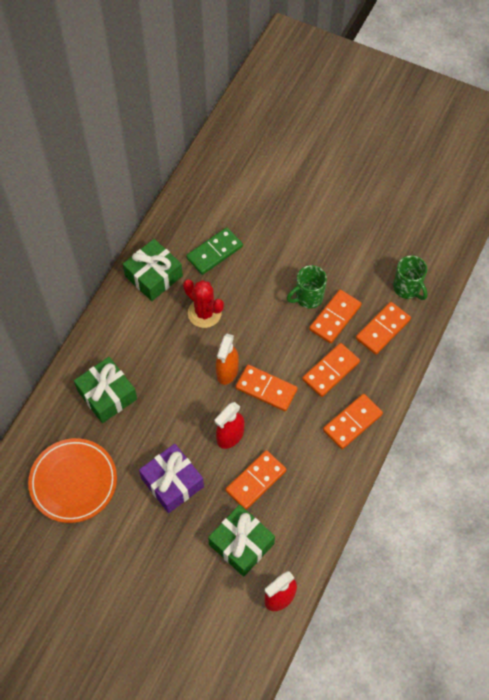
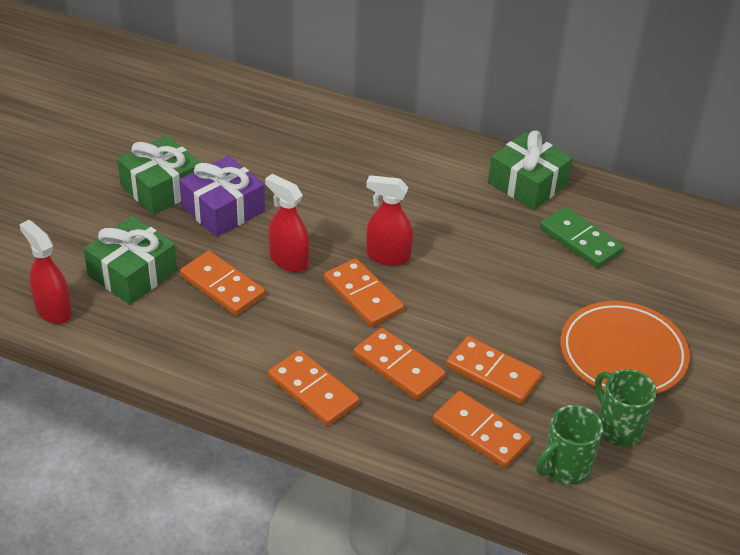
camera: 85 degrees right, 20 degrees down
orange plate [28,438,117,523] -> orange plate moved to [561,301,690,394]
green gift [74,357,137,423] -> green gift moved to [117,135,200,215]
red cactus [183,279,224,328] -> none
orange spray bottle [216,334,239,385] -> red spray bottle [366,175,413,266]
orange domino [235,365,298,411] -> orange domino turned 60 degrees counterclockwise [324,258,404,327]
green mug [287,265,327,309] -> green mug moved to [595,369,657,447]

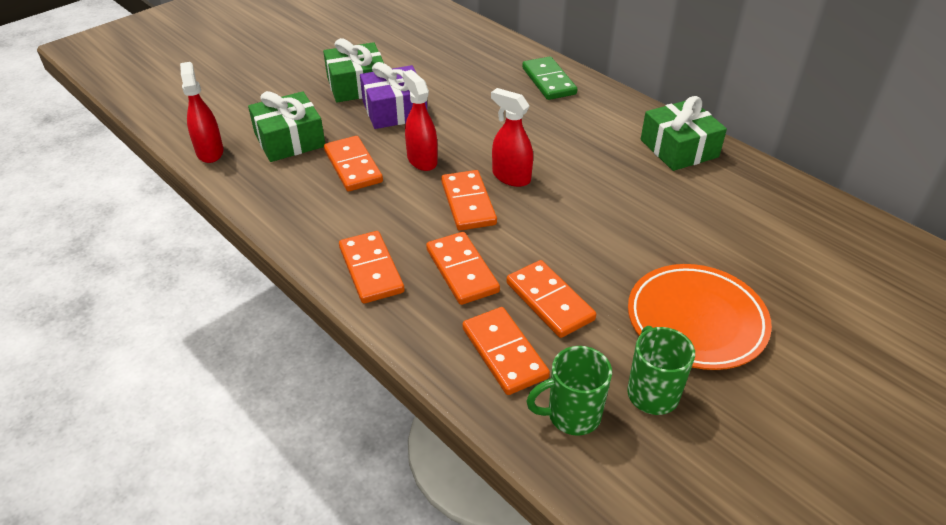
camera: 25 degrees right, 0 degrees up
green domino [540,207,624,268] -> green domino moved to [522,56,577,100]

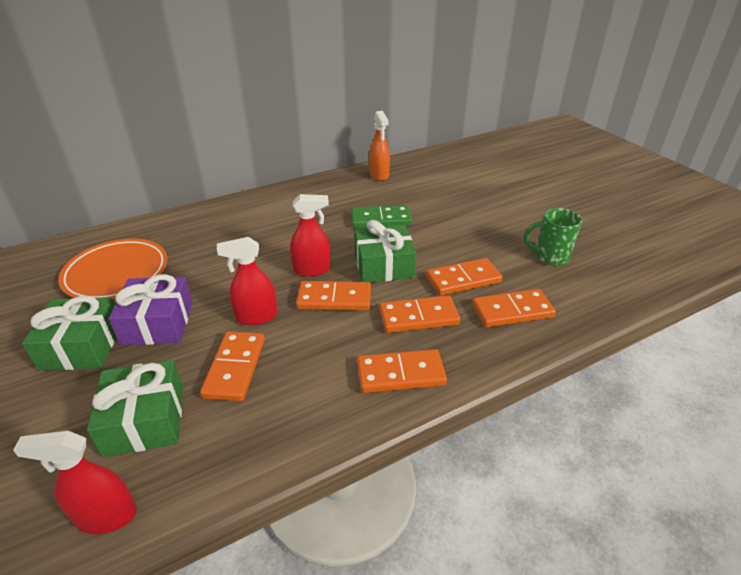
camera: 75 degrees left, 5 degrees down
orange domino [324,136,383,191] -> orange domino turned 75 degrees counterclockwise [200,331,265,401]
red spray bottle [491,88,533,187] -> red spray bottle turned 150 degrees counterclockwise [290,194,331,277]
green domino [522,56,577,100] -> green domino moved to [351,205,412,228]
green mug [526,346,612,436] -> none
orange plate [628,264,772,370] -> orange plate moved to [58,239,168,299]
green gift [641,96,727,171] -> green gift moved to [354,220,417,283]
none -> orange spray bottle [369,111,390,181]

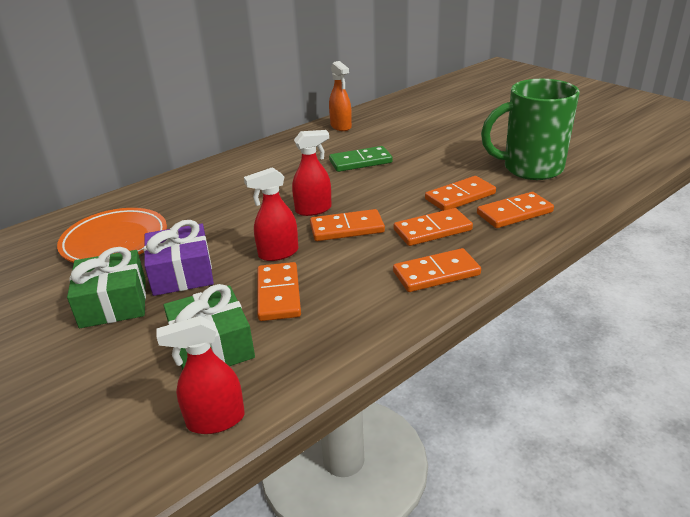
camera: 10 degrees left, 5 degrees down
green gift [354,220,417,283] -> none
green mug [524,208,582,266] -> green mug [481,79,580,180], size x1.85

